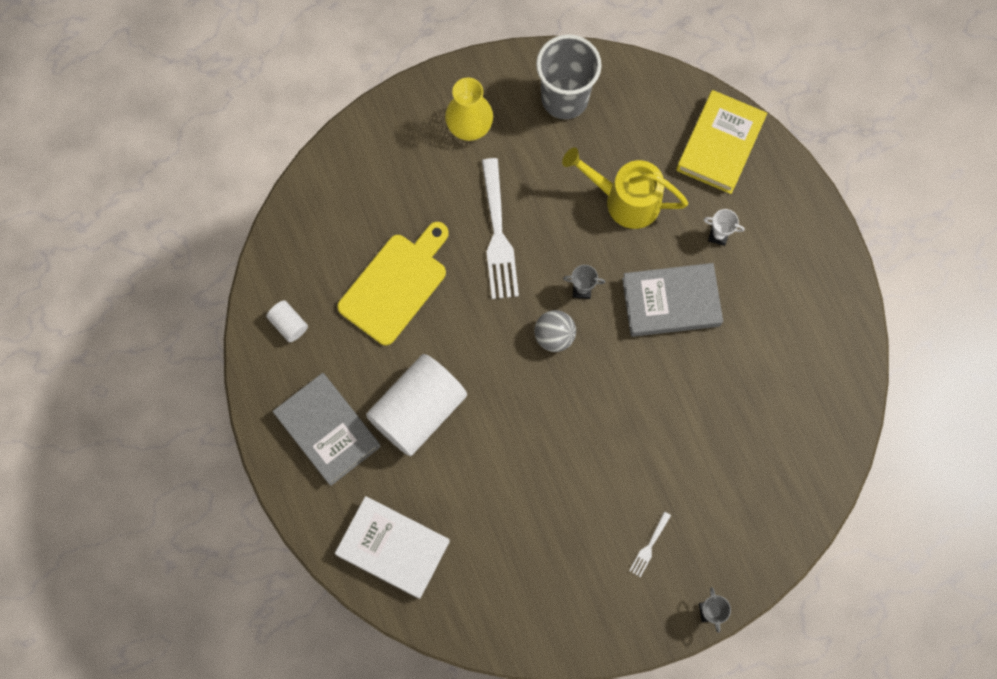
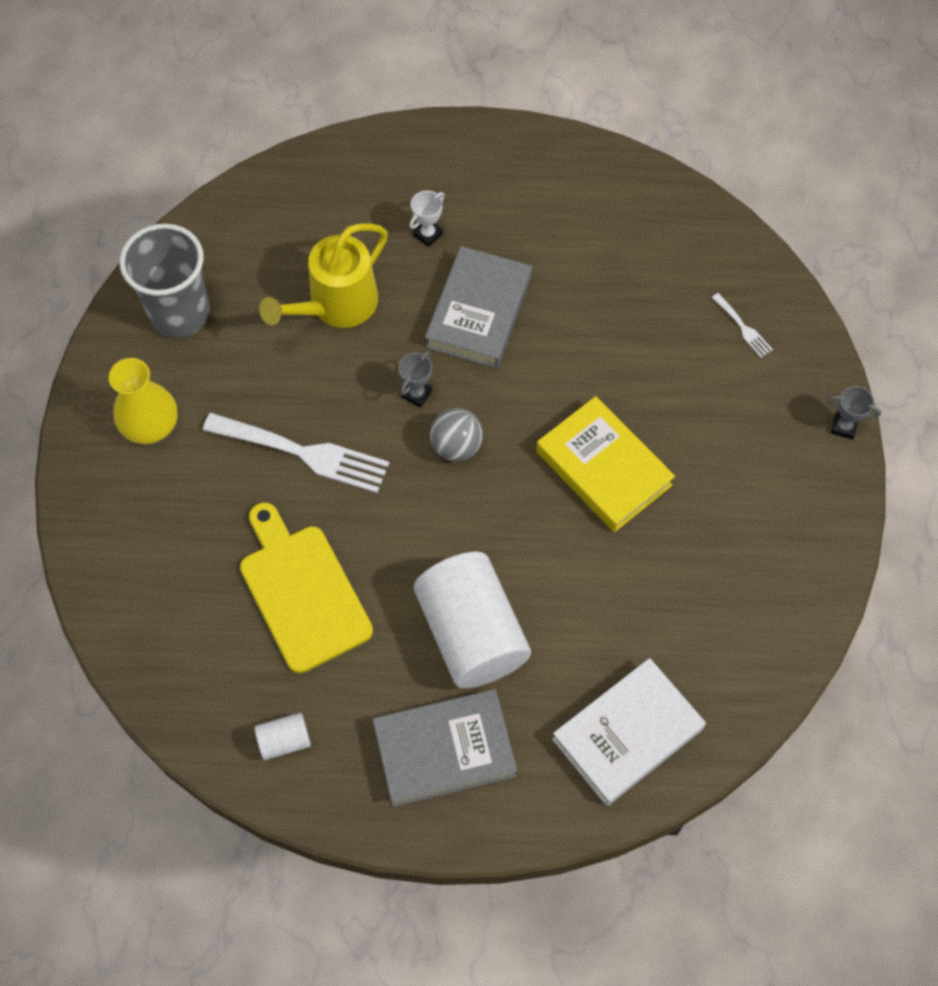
camera: 65 degrees left, 10 degrees down
white fork [629,512,671,577] -> white fork moved to [712,293,773,358]
yellow book [676,90,767,194] -> yellow book moved to [536,396,675,532]

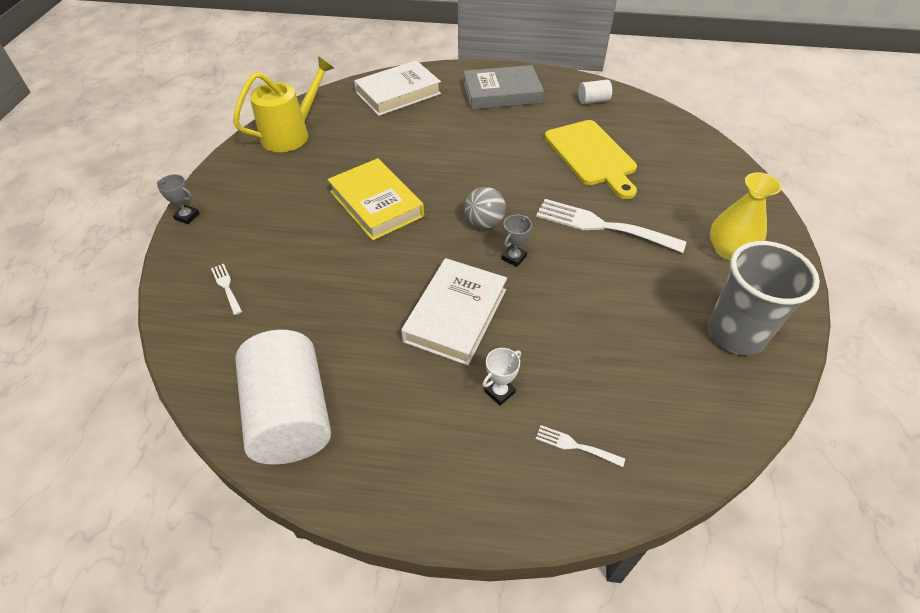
camera: 175 degrees left, 15 degrees down
yellow watering can [259,223,388,328] -> yellow watering can moved to [233,56,334,152]
white cylinder [414,552,531,688] -> white cylinder moved to [235,330,331,465]
grey book [425,246,532,369] -> white book [401,258,507,366]
none -> white fork [536,425,625,467]

